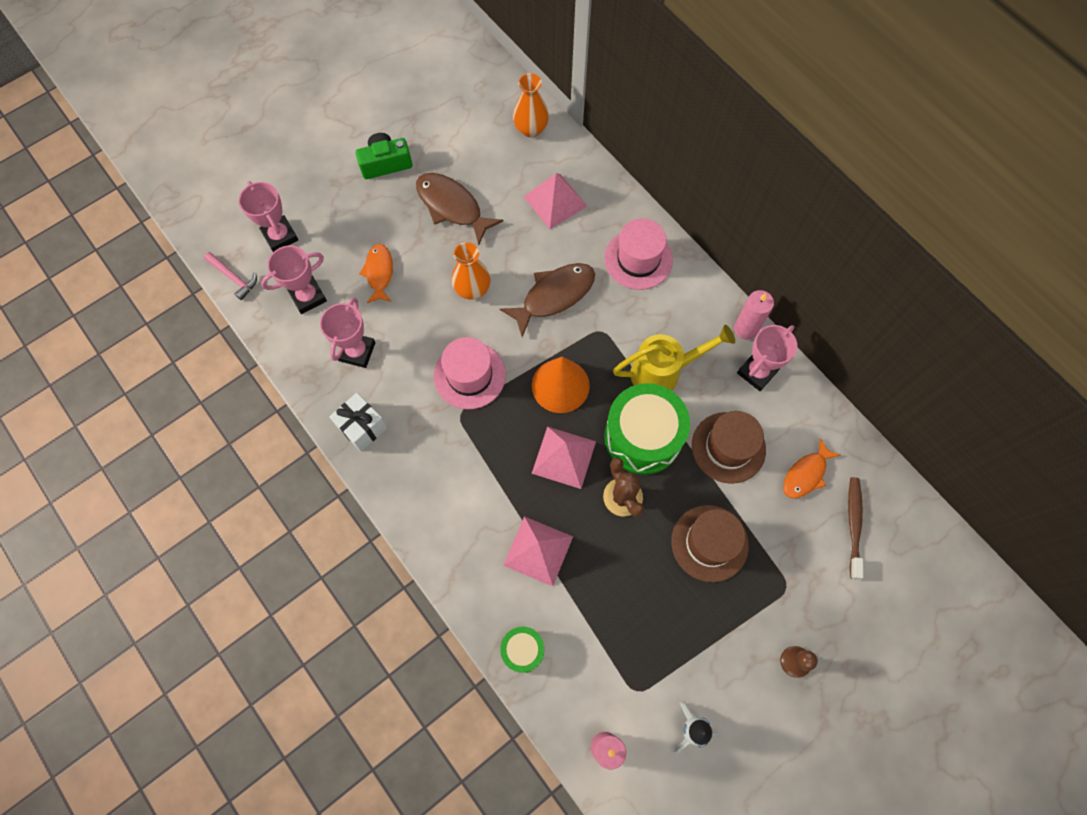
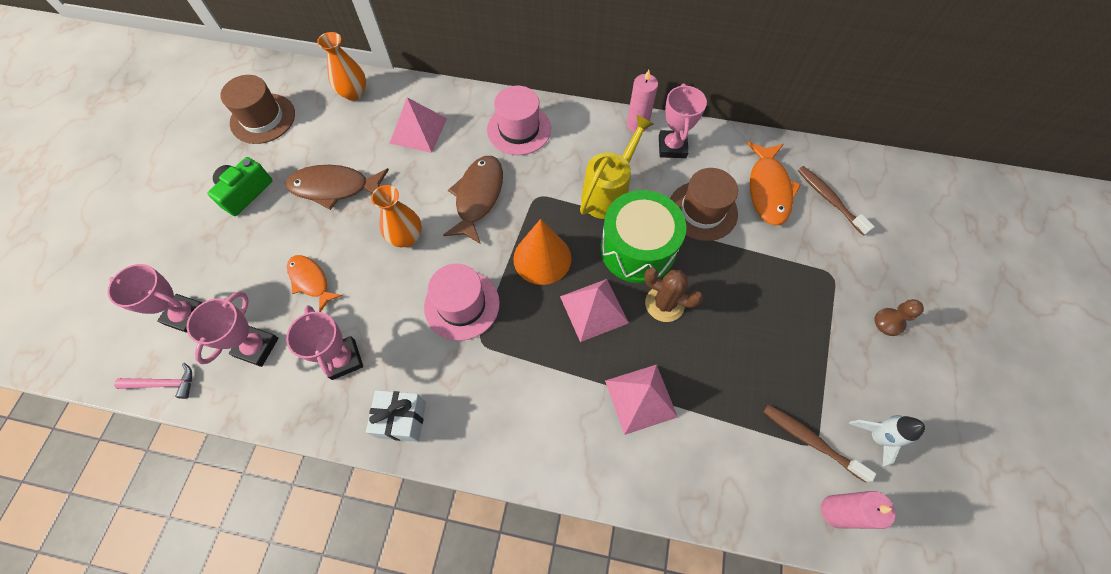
camera: 40 degrees left, 5 degrees down
green drum [500,627,544,673] -> none
brown hat [671,505,749,582] -> brown hat moved to [220,75,295,144]
orange fish [783,438,841,498] -> orange fish [747,142,801,226], size x1.54
none -> brown toothbrush [763,405,876,483]

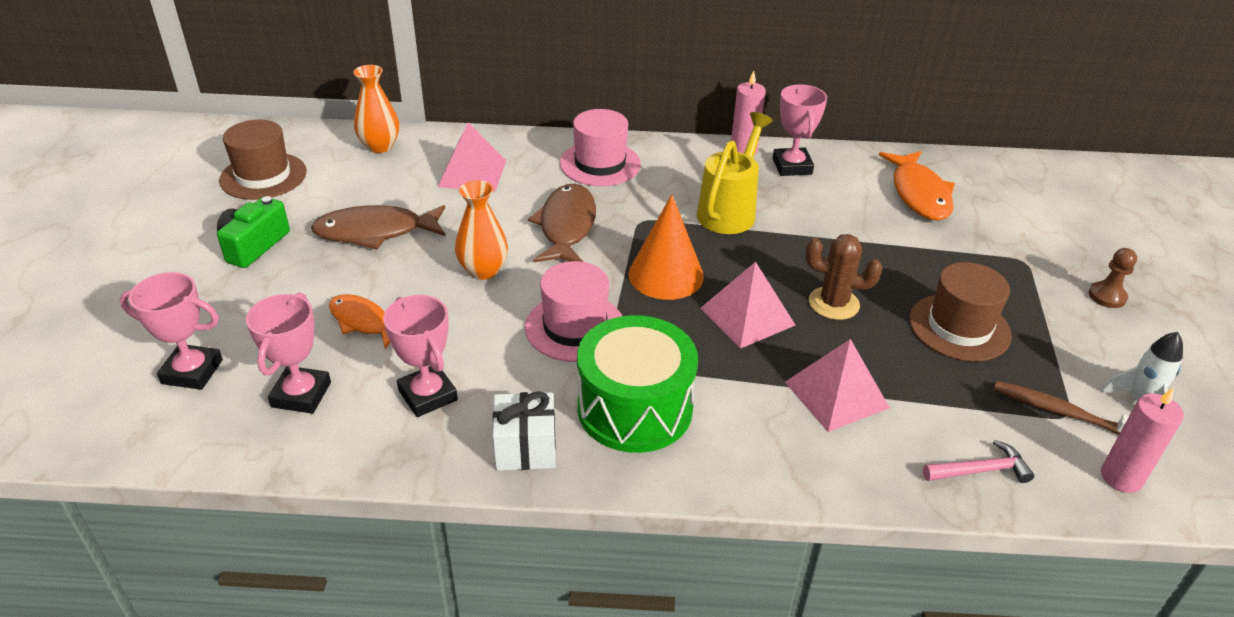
camera: 10 degrees left, 25 degrees down
pink hammer [114,363,192,399] -> pink hammer moved to [923,440,1034,483]
green drum [600,190,686,283] -> green drum moved to [577,315,698,453]
brown hat [670,168,738,241] -> brown hat moved to [909,262,1012,362]
brown toothbrush [798,166,875,236] -> none

